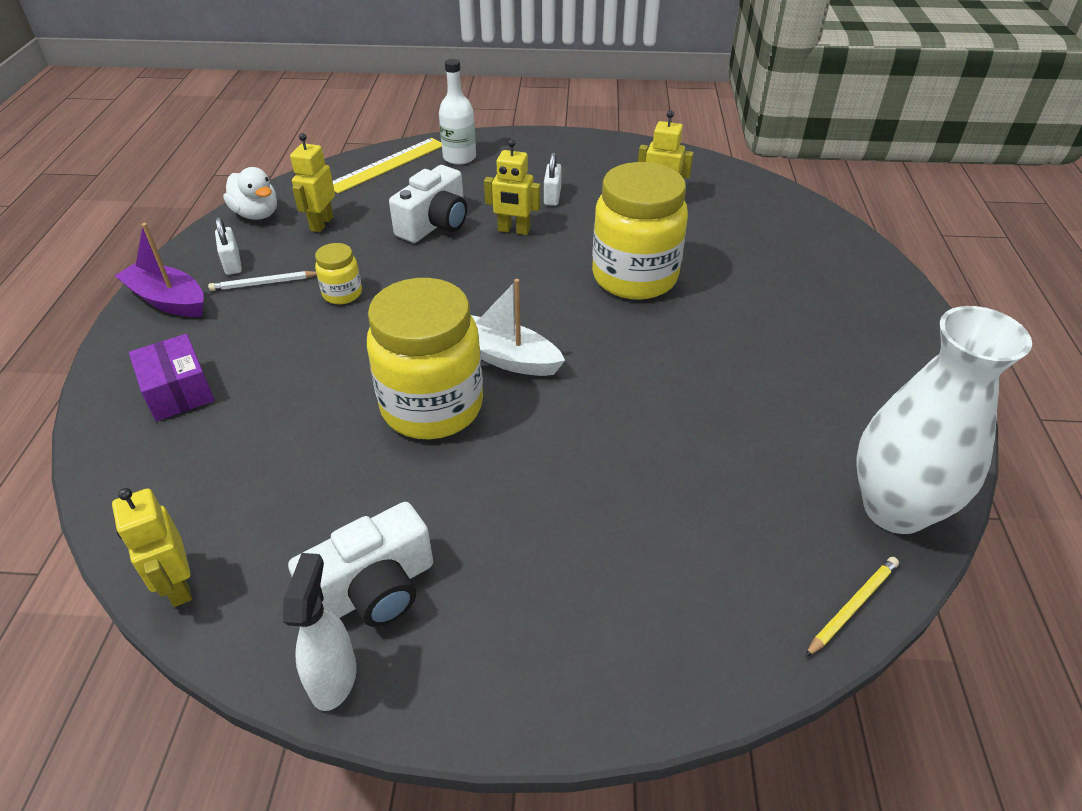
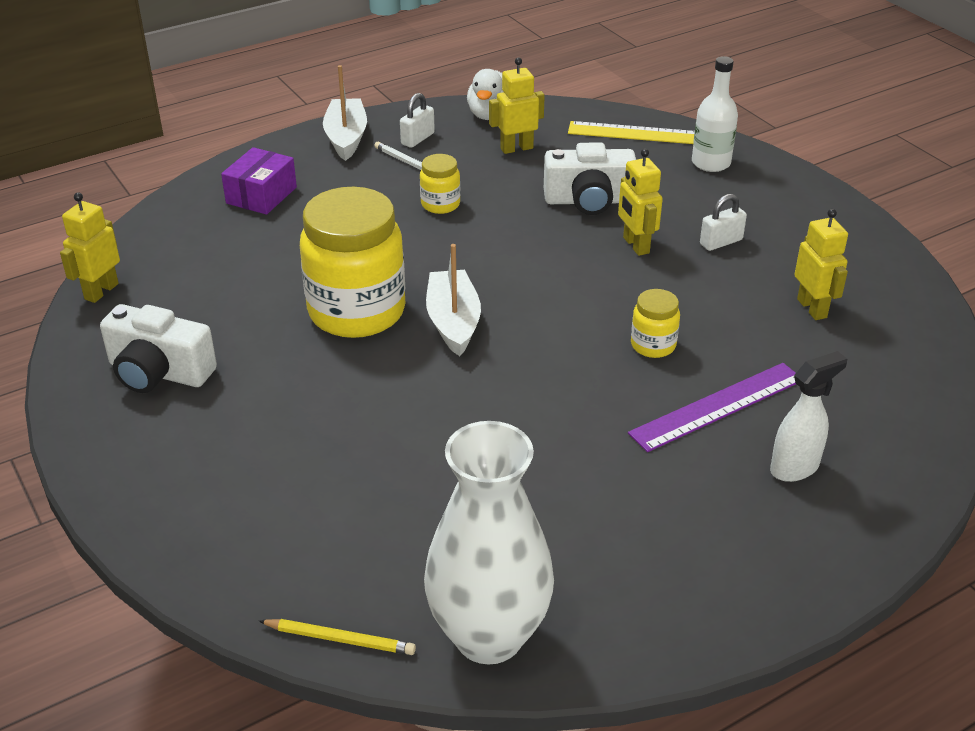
camera: 55 degrees right, 5 degrees down
purple boat [114,223,204,317] -> white boat [323,65,367,161]
white spray bottle [283,553,357,711] -> white spray bottle moved to [770,351,847,482]
yellow jar [592,162,688,300] -> yellow jar [631,289,680,358], size x0.45
none -> purple ruler [628,363,796,452]

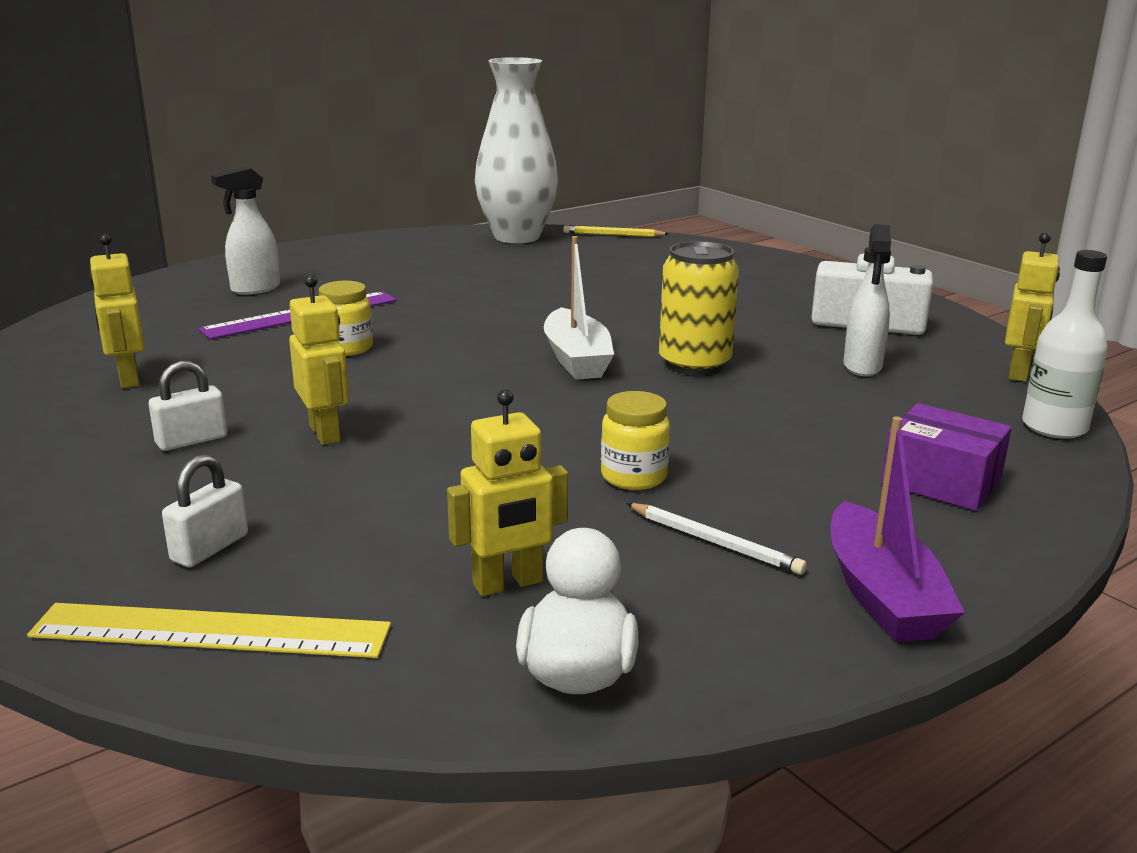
camera: 175 degrees right, 15 degrees down
purple box [221,147,297,215] -> purple box turned 75 degrees counterclockwise [881,403,1012,511]
yellow jar [300,187,405,338] -> yellow can [659,241,739,375]
white boat [323,65,367,161] -> purple boat [831,417,965,642]
white padlock [400,93,435,148] -> white padlock moved to [162,454,248,567]
white camera [544,142,636,215] -> none
white bottle [692,56,738,172] -> white bottle moved to [1022,250,1108,439]
none -> white spray bottle [843,224,891,376]

